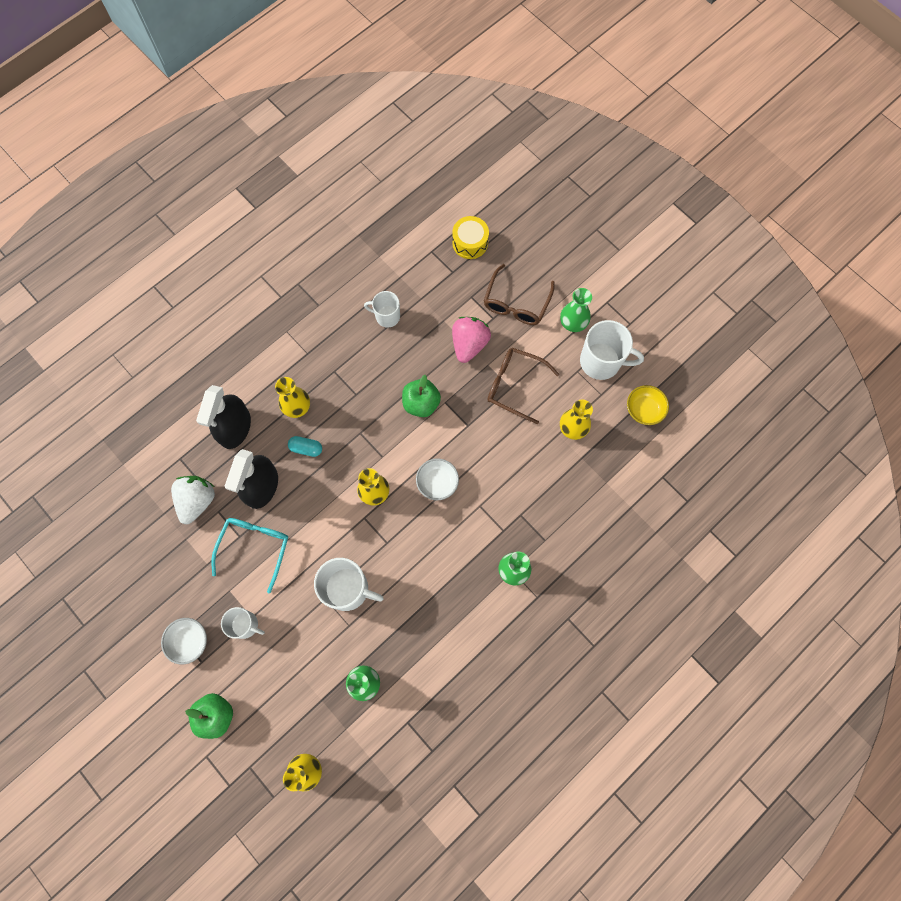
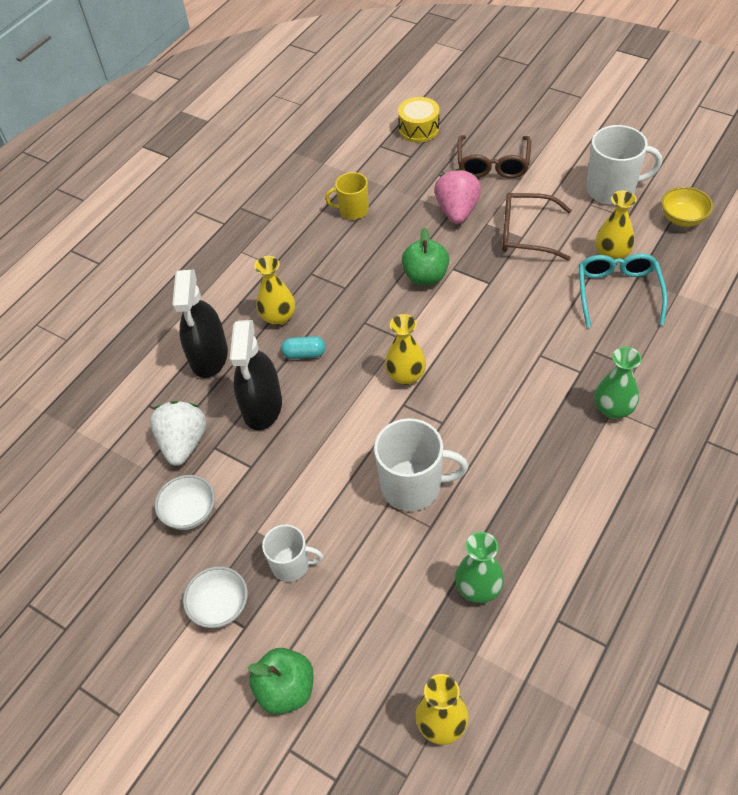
camera: 10 degrees left, 20 degrees down
turquoise glasses [211,518,288,593] -> turquoise glasses moved to [579,254,667,327]
white mug [364,291,400,328] -> yellow mug [325,172,369,220]
white bowl [416,458,459,500] -> white bowl moved to [155,475,215,530]
green vase [560,288,592,332] -> none

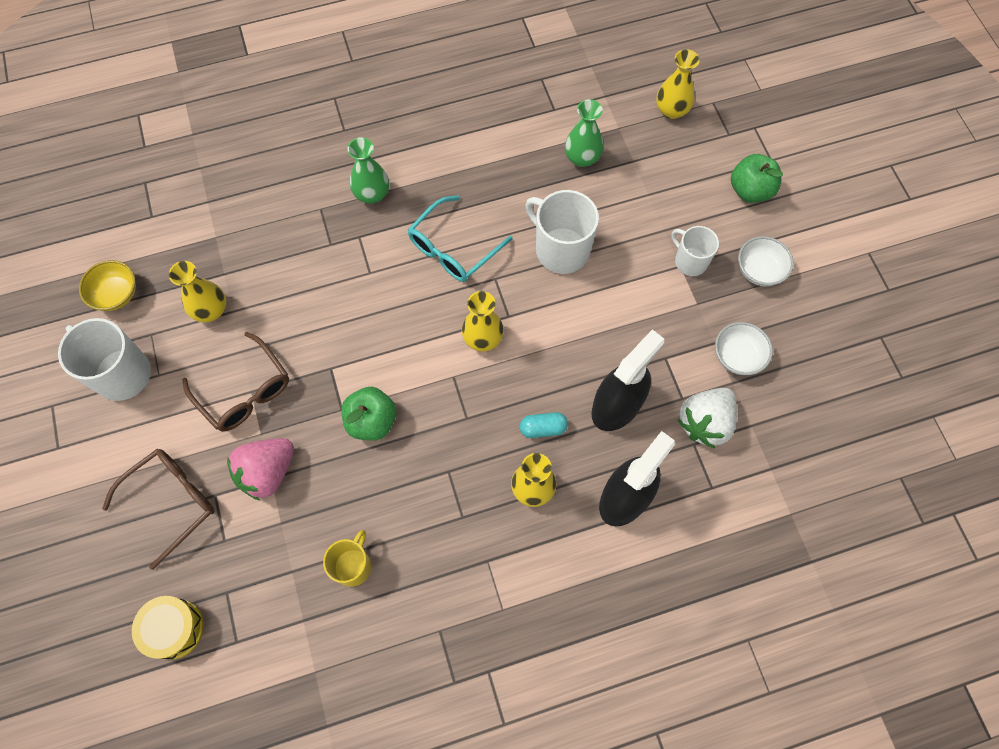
camera: 145 degrees left, 15 degrees up
turquoise capsule [281,336,326,359] -> turquoise capsule turned 45 degrees counterclockwise [520,412,568,438]
yellow mug [325,172,369,220] -> yellow mug turned 105 degrees counterclockwise [323,530,371,587]
turquoise glasses [579,254,667,327] -> turquoise glasses moved to [408,195,513,282]

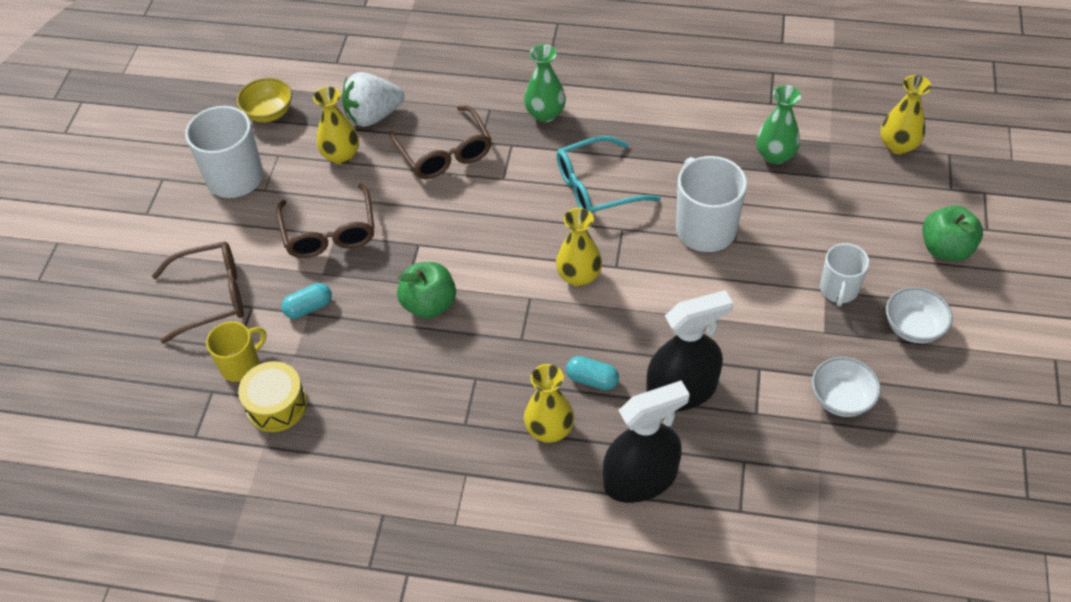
camera: 30 degrees right, 15 degrees down
yellow drum [132,596,204,660] -> yellow drum moved to [238,361,307,432]
pink strawberry [227,438,294,500] -> turquoise capsule [282,283,332,319]
yellow mug [323,530,371,587] -> yellow mug moved to [206,321,266,382]
white mug [672,226,719,276] -> white mug turned 150 degrees counterclockwise [820,243,869,306]
white strawberry [678,388,737,448] -> white strawberry moved to [342,72,404,127]
none -> brown glasses [389,105,492,179]

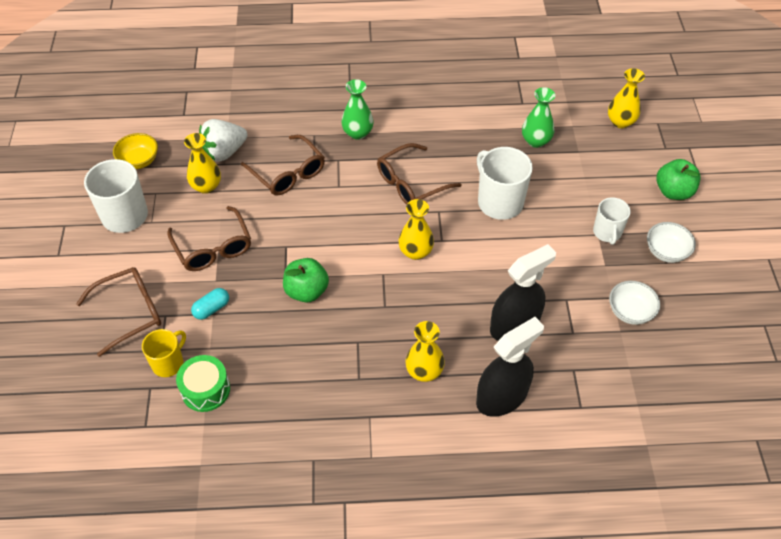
camera: 15 degrees left, 0 degrees up
yellow drum [238,361,307,432] -> green drum [176,355,230,412]
turquoise glasses [556,136,661,214] -> brown glasses [377,143,462,205]
turquoise capsule [566,356,619,390] -> none

